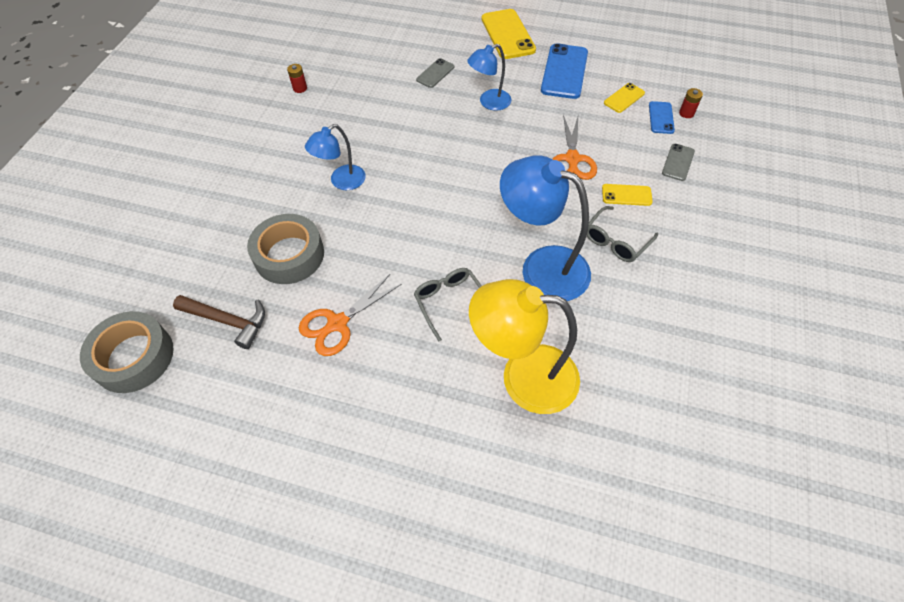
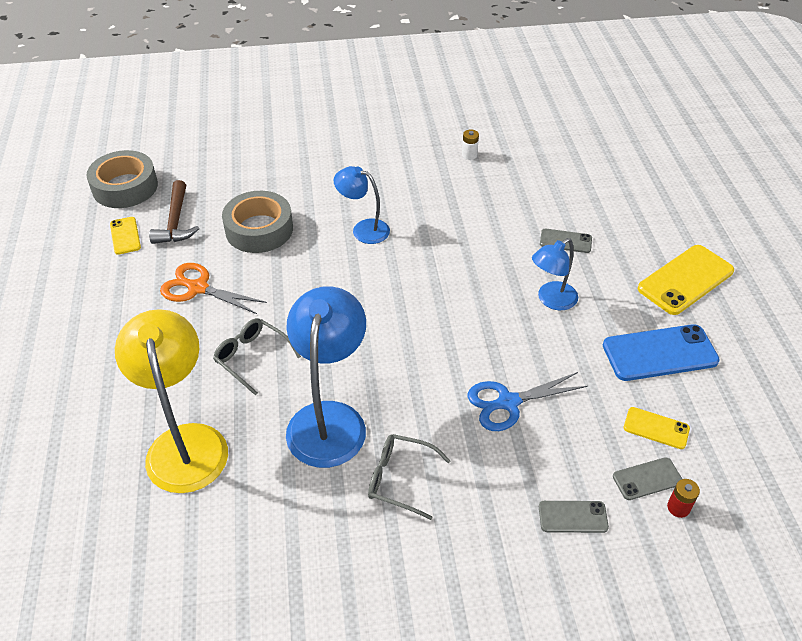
camera: 65 degrees right, 10 degrees down
red battery [287,64,307,93] -> white battery [462,129,479,160]
grey glasses [414,268,482,341] -> grey glasses turned 90 degrees counterclockwise [213,318,301,395]
blue lamp [467,44,512,111] -> blue lamp turned 75 degrees counterclockwise [532,238,578,310]
orange scissors [553,114,597,180] -> blue scissors [468,372,587,431]
yellow phone [602,184,653,206] -> yellow phone moved to [110,217,141,255]
blue phone [649,101,675,134] -> grey phone [613,457,682,500]

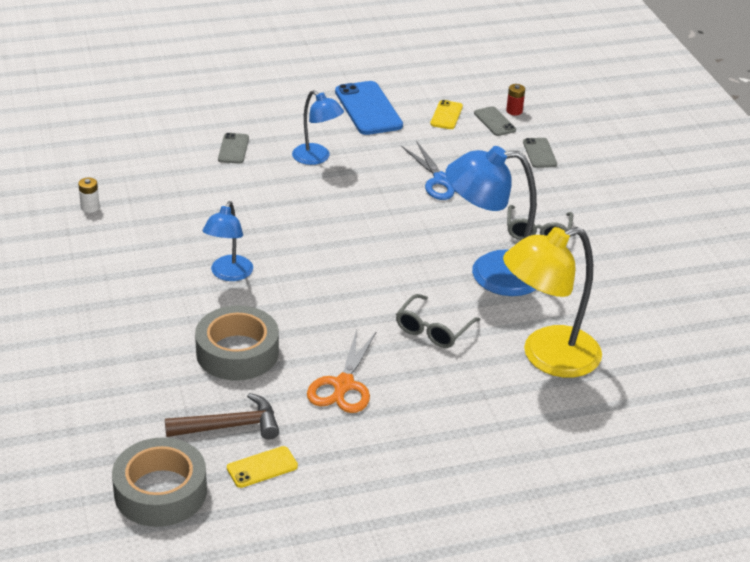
camera: 100 degrees left, 10 degrees down
yellow phone [638,245,734,315] -> none

